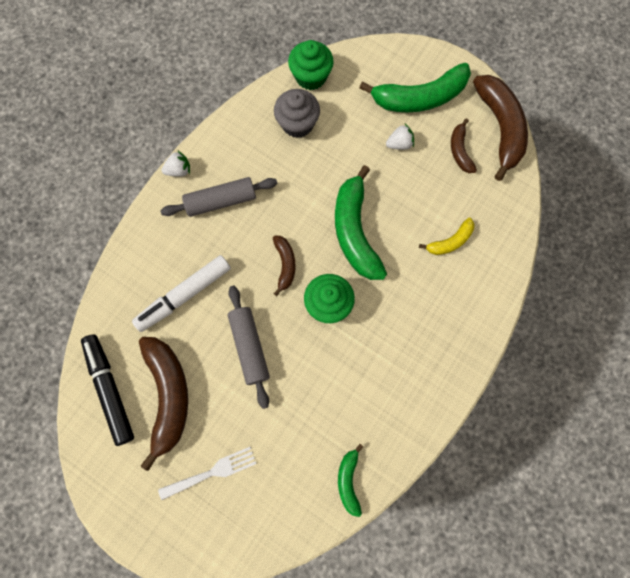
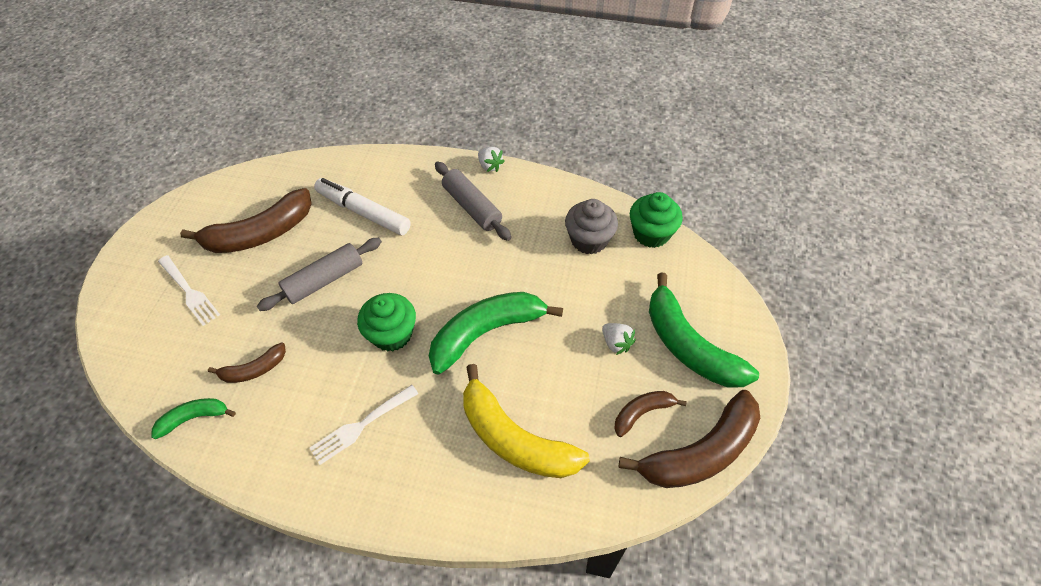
camera: 70 degrees right, 20 degrees down
black marker [81,334,134,446] -> none
brown banana [273,236,296,296] -> brown banana moved to [208,342,286,383]
yellow banana [419,218,474,255] -> yellow banana [463,364,590,478], size x1.94
none -> white fork [310,385,418,465]

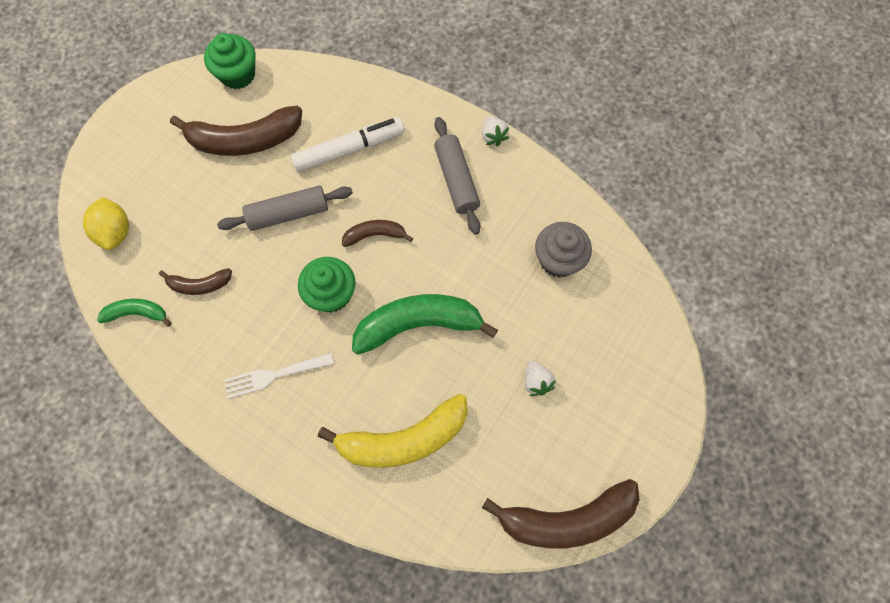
camera: 20 degrees right, 15 degrees up
white fork [158,255,220,326] -> none
white marker [314,178,411,235] -> white marker turned 105 degrees clockwise [291,117,405,172]
yellow banana [463,364,590,478] -> yellow banana turned 75 degrees counterclockwise [318,394,468,468]
brown banana [614,391,687,437] -> brown banana moved to [342,220,413,247]
green cupcake [630,192,683,248] -> green cupcake moved to [204,33,256,89]
green banana [649,273,759,388] -> none
none -> yellow lemon [83,197,129,250]

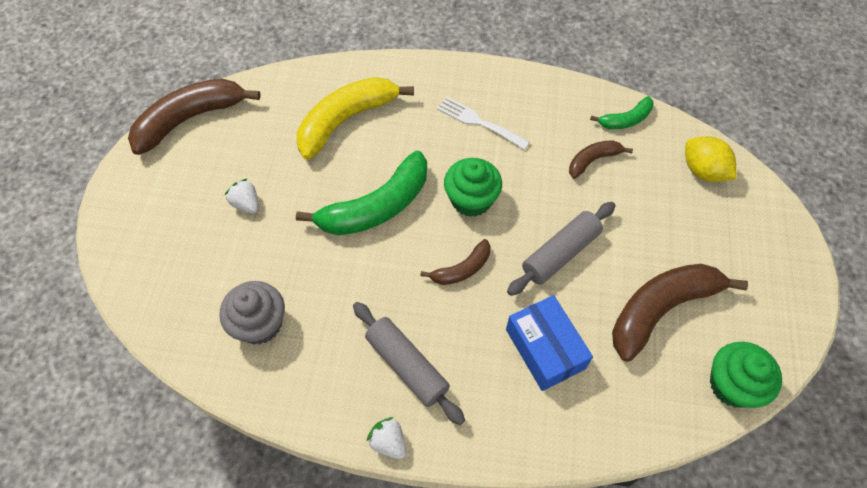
camera: 155 degrees right, 10 degrees down
white fork [224,353,334,399] -> white fork turned 105 degrees counterclockwise [437,96,530,150]
white marker [291,117,405,172] -> blue box [506,295,593,391]

